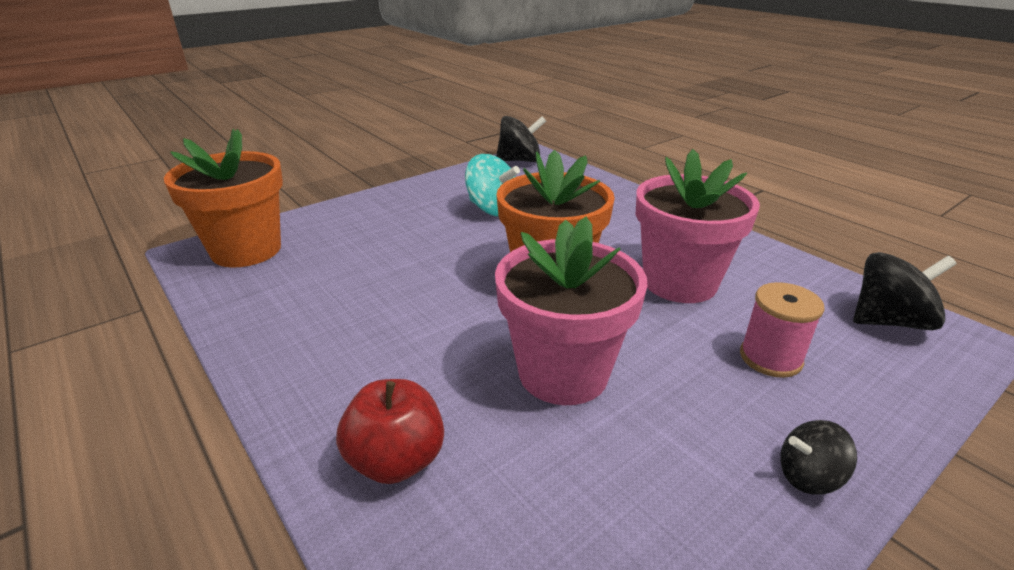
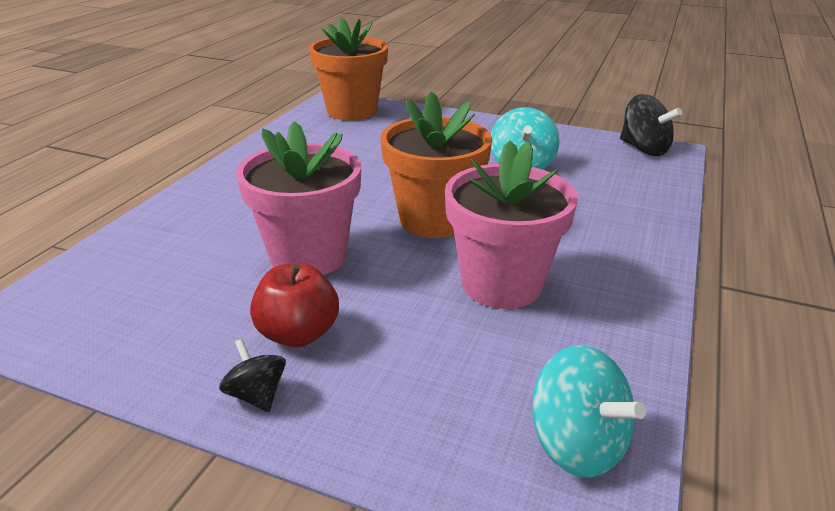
camera: 60 degrees right, 0 degrees up
red apple [336,379,444,484] -> red apple moved to [250,263,339,347]
pink spool [740,282,825,378] -> none
black spinning top [853,252,957,330] -> turquoise spinning top [532,345,646,478]

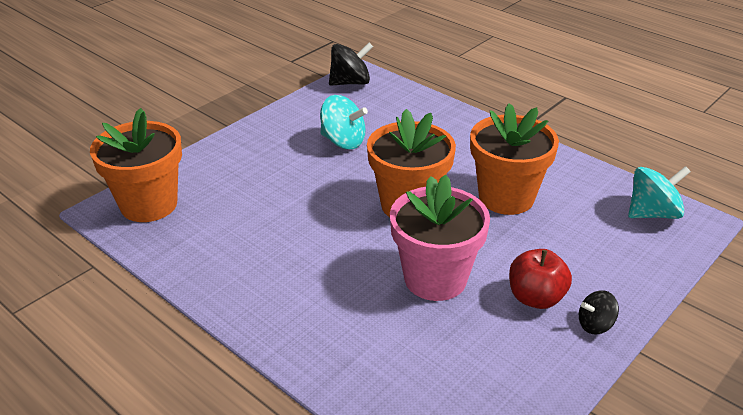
camera: 70 degrees left, 5 degrees up
pink flower pot [445,140,578,309] -> orange flower pot [470,103,559,215]

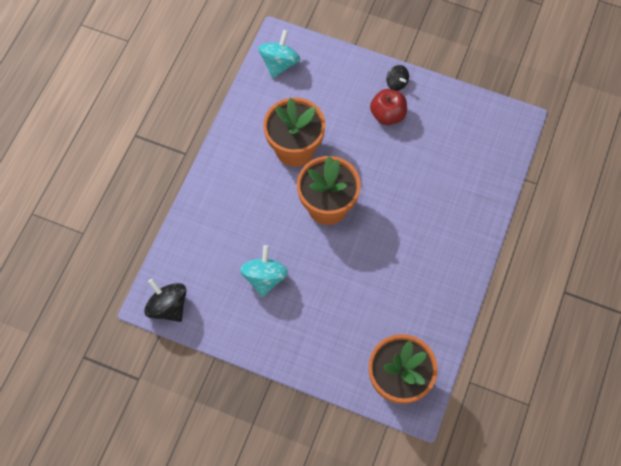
camera: 110 degrees left, 30 degrees up
pink flower pot [390,175,490,301] -> none
turquoise spinning top [628,166,691,219] -> turquoise spinning top turned 60 degrees clockwise [258,30,300,78]

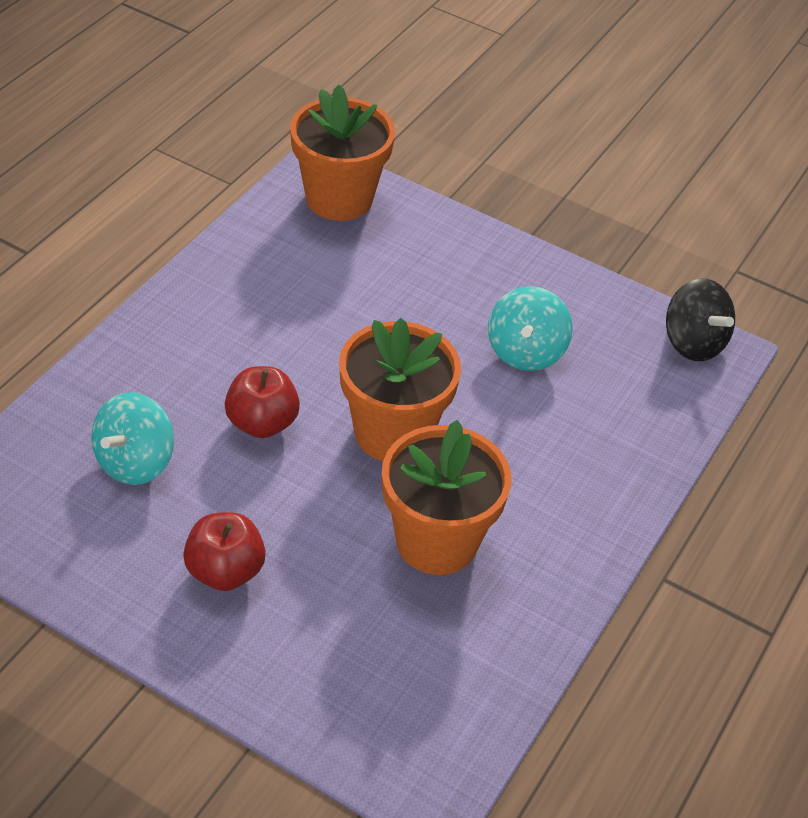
camera: 175 degrees left, 20 degrees down
turquoise spinning top [258,30,300,78] -> turquoise spinning top moved to [91,392,174,485]
black spinning top [386,65,409,91] -> none
none -> red apple [225,366,300,438]

